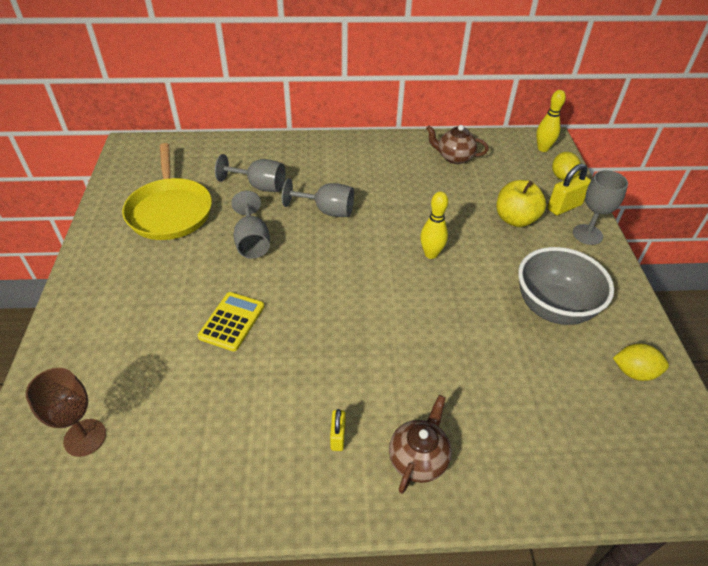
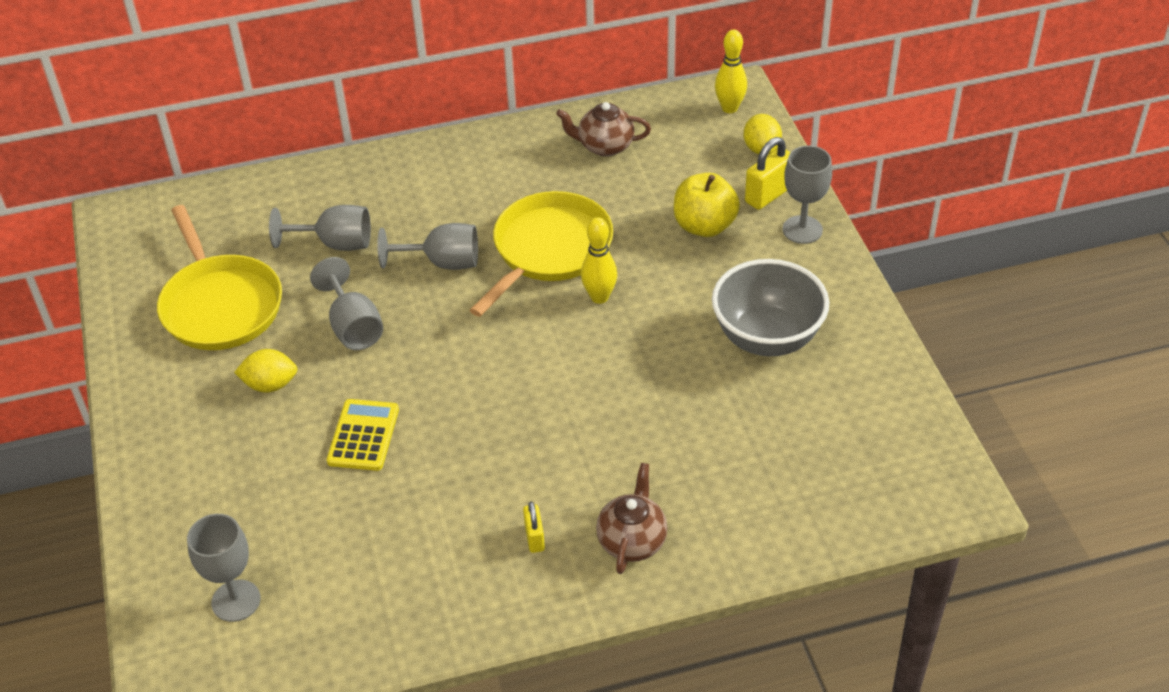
camera: 10 degrees left, 0 degrees up
brown goblet [26,368,106,457] -> grey goblet [187,514,261,622]
yellow lemon [613,344,669,381] -> yellow lemon moved to [234,349,297,393]
none -> yellow pan [470,191,613,317]

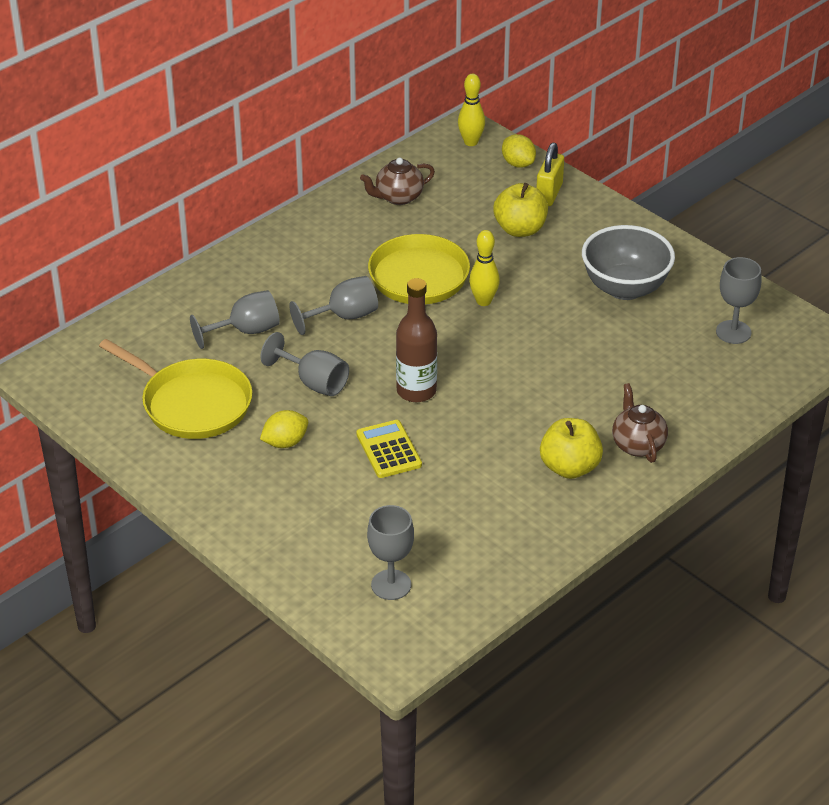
camera: 30 degrees left, 5 degrees down
yellow padlock [523,502,545,553] -> yellow apple [540,418,603,479]
grey goblet [782,146,832,244] -> grey goblet moved to [716,257,762,344]
none -> brown bottle [396,278,437,402]

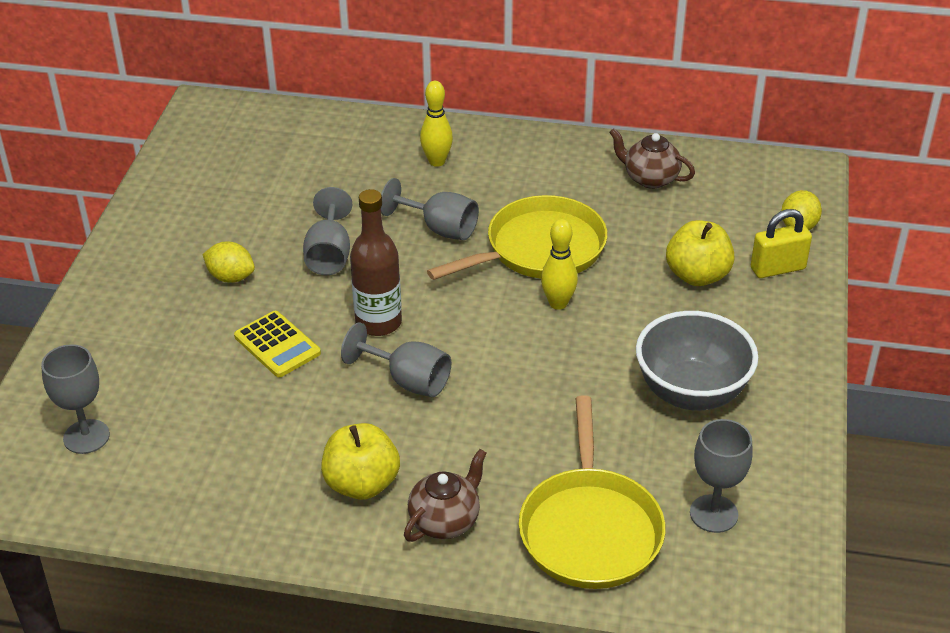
camera: 55 degrees right, 0 degrees up
yellow pan [99,339,252,439] -> yellow pan moved to [519,395,665,589]
grey goblet [190,290,280,349] -> grey goblet moved to [341,322,451,397]
yellow calculator [356,420,422,478] -> yellow calculator turned 105 degrees clockwise [234,311,321,377]
yellow bowling pin [458,74,485,146] -> yellow bowling pin moved to [420,81,453,167]

